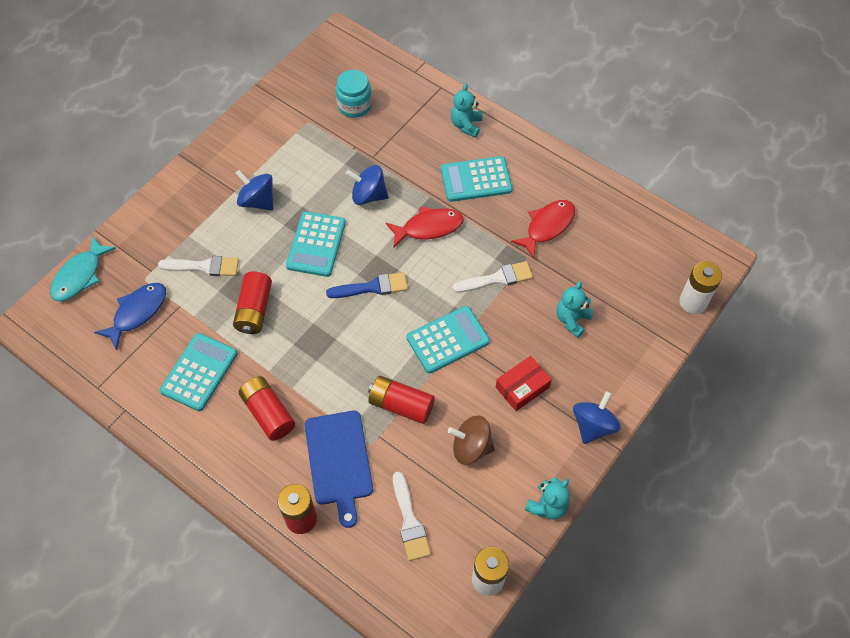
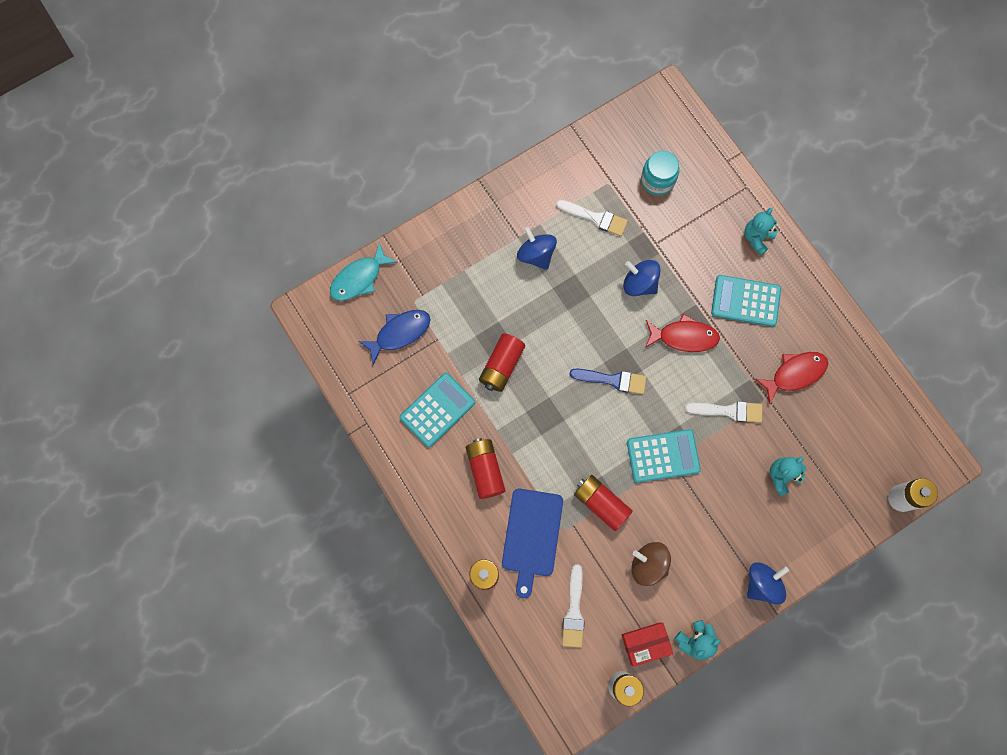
camera: 20 degrees right, 15 degrees up
white brush [158,256,239,276] -> white brush moved to [556,200,628,236]
turquoise calculator [286,211,346,277] -> none
red box [496,356,552,411] -> red box moved to [621,622,673,666]

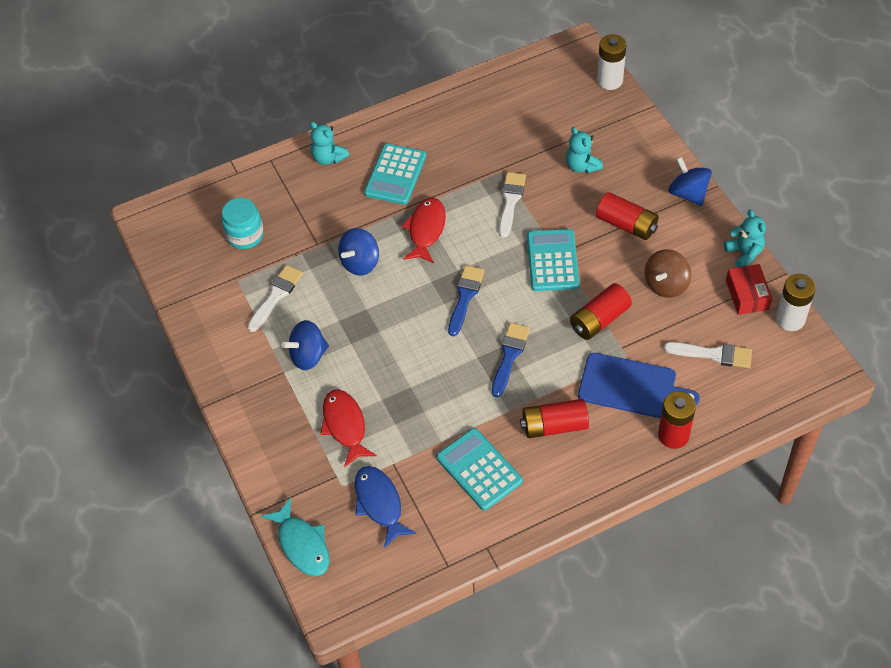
camera: 80 degrees left, 20 degrees down
red battery [479,333,525,392] -> red battery moved to [596,192,659,240]
red fish [755,352,828,404] -> red fish moved to [320,389,377,467]
none -> blue brush [492,323,530,397]

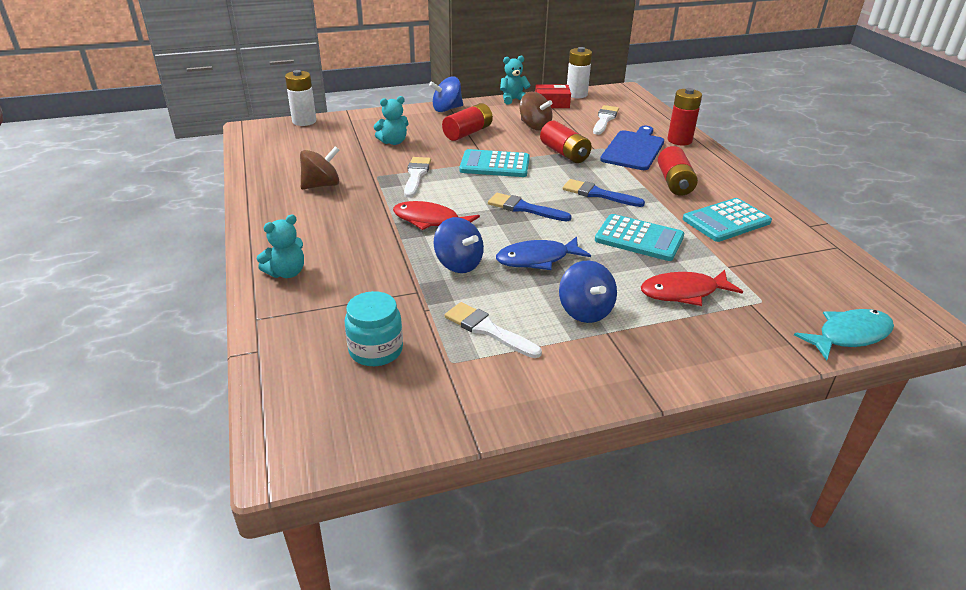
camera: 85 degrees left, 20 degrees down
blue fish [355,466,416,548] -> blue fish moved to [496,236,591,270]
turquoise calculator [364,143,426,205] -> turquoise calculator moved to [595,214,684,261]
white brush [499,172,526,238] -> white brush turned 75 degrees clockwise [404,157,431,198]
none -> brown spinning top [300,146,339,189]

